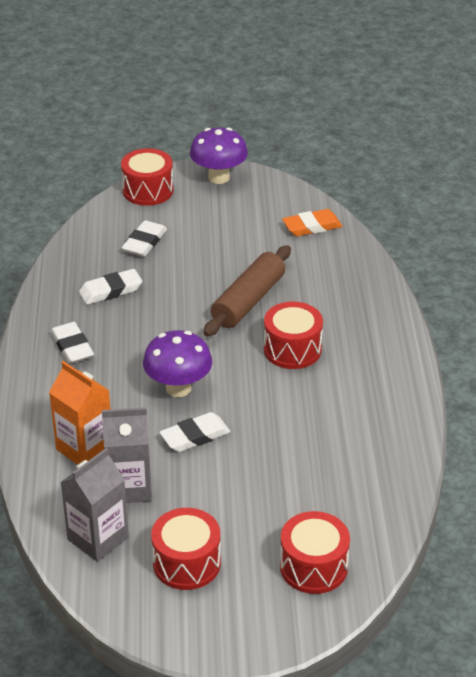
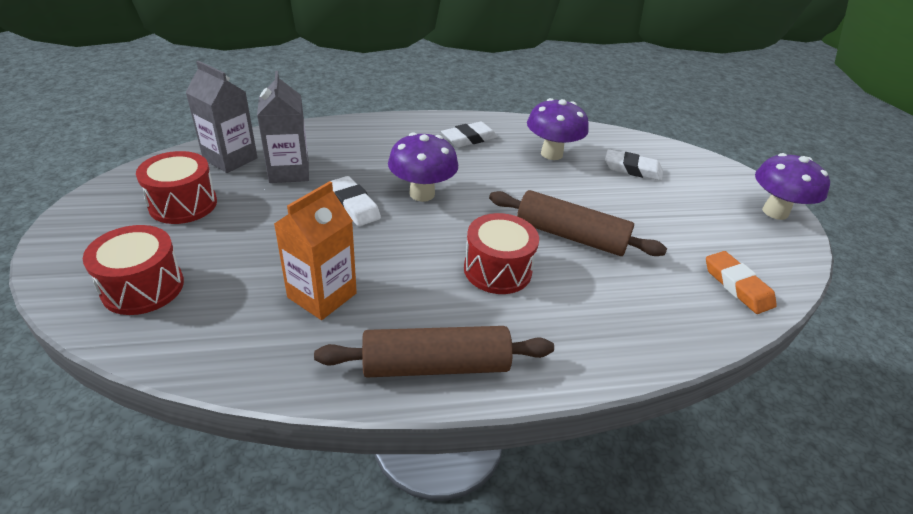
camera: 80 degrees right, 0 degrees up
orange carton [49,361,110,465] -> orange carton moved to [274,181,357,320]
white eraser [79,269,142,305] -> purple mushroom [527,98,589,160]
red drum [121,148,173,206] -> none
none -> brown rolling pin [314,326,554,378]

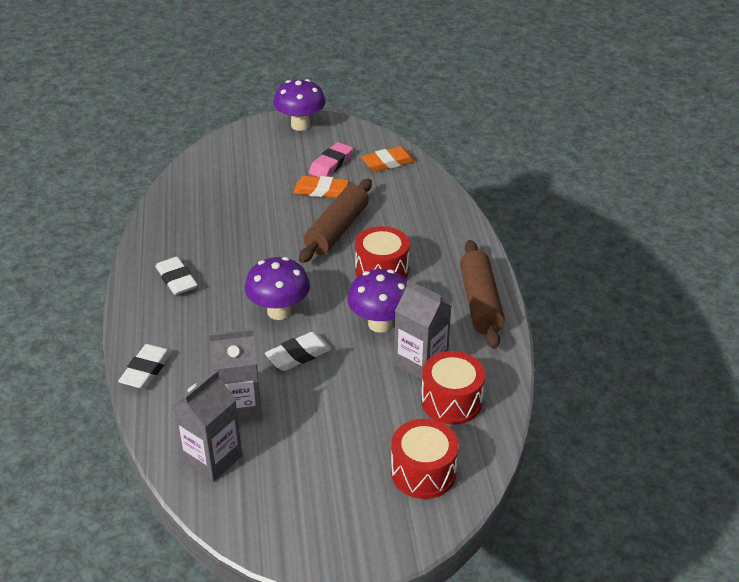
camera: 85 degrees left, 0 degrees up
red drum [136,151,217,224] -> red drum moved to [421,351,485,425]
orange carton [274,181,357,320] -> grey carton [394,280,451,380]
purple mushroom [527,98,589,160] -> purple mushroom moved to [347,269,407,333]
white eraser [605,149,663,181] -> white eraser moved to [118,344,172,389]
none -> orange eraser [293,176,349,198]
none -> pink eraser [309,142,353,177]

